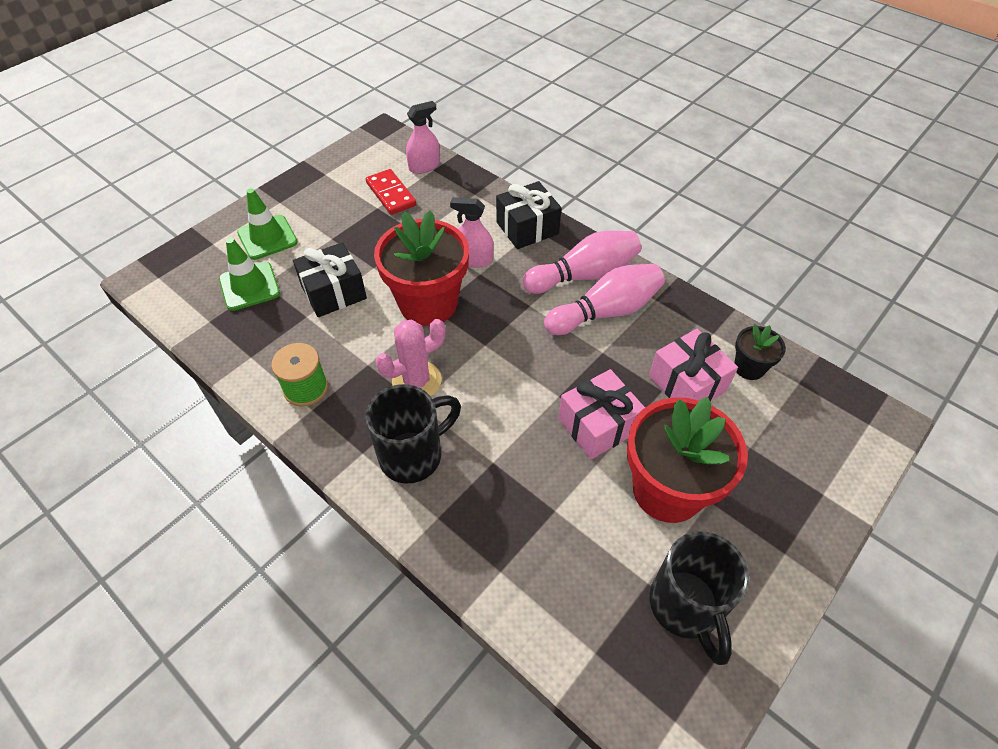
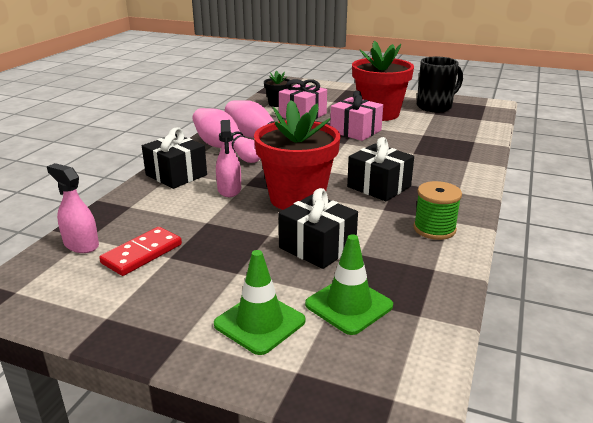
camera: 110 degrees left, 25 degrees down
black mug [365,384,461,483] -> none
pink cactus [375,319,446,396] -> black gift [347,137,414,201]

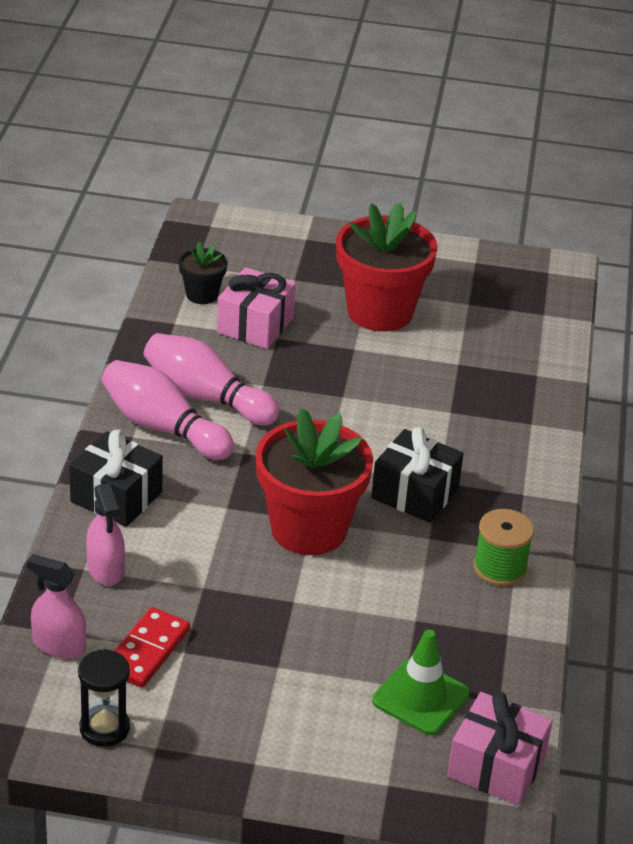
camera: 15 degrees left, 10 degrees up
green traffic cone [214,250,305,355] -> none
pink spray bottle [216,120,241,197] -> pink spray bottle moved to [86,483,125,586]
black gift [279,188,358,269] -> none
pink gift [330,90,383,141] -> pink gift moved to [447,692,553,806]
black mug [417,57,463,112] -> none
none -> black hourglass [78,649,130,747]

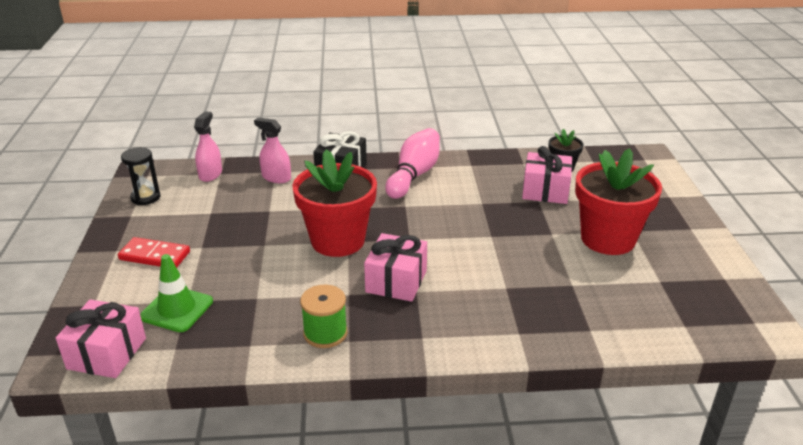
camera: 80 degrees right, 5 degrees down
pink spray bottle [86,483,125,586] -> pink spray bottle turned 60 degrees clockwise [254,117,291,183]
red domino [114,607,190,688] -> red domino moved to [118,237,190,268]
pink bowling pin [143,333,280,426] -> none
black gift [371,427,464,523] -> pink gift [364,233,427,302]

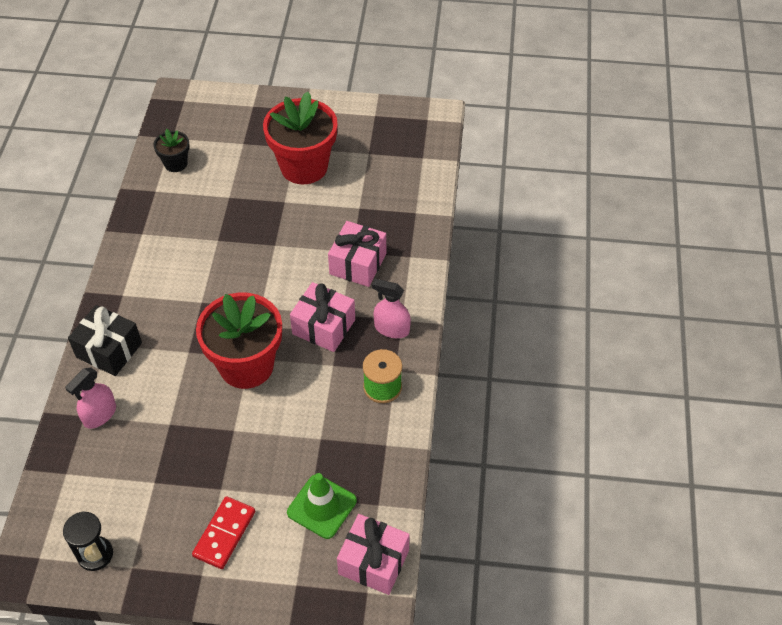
camera: 80 degrees left, 20 degrees up
pink spray bottle [194,111,222,182] -> pink spray bottle moved to [372,279,411,338]
pink bowling pin [385,128,440,199] -> none
pink gift [522,146,572,204] -> pink gift moved to [328,221,386,287]

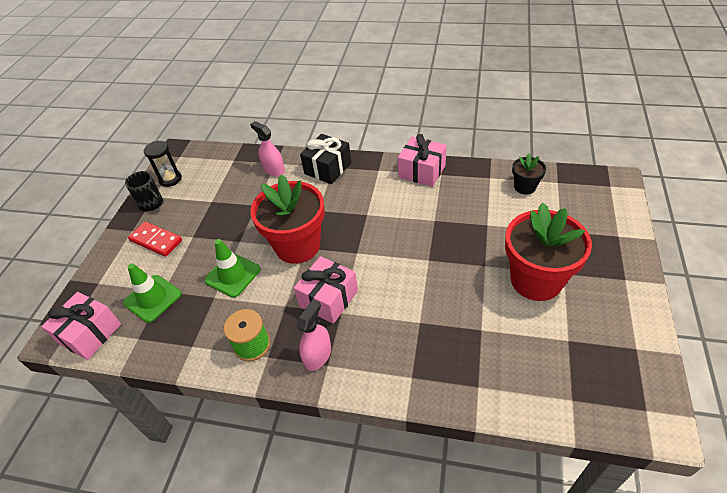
camera: 100 degrees right, 5 degrees down
pink gift [328,221,386,287] -> pink gift moved to [398,134,447,187]
none -> black mug [125,171,163,211]
none -> green traffic cone [204,239,261,298]

